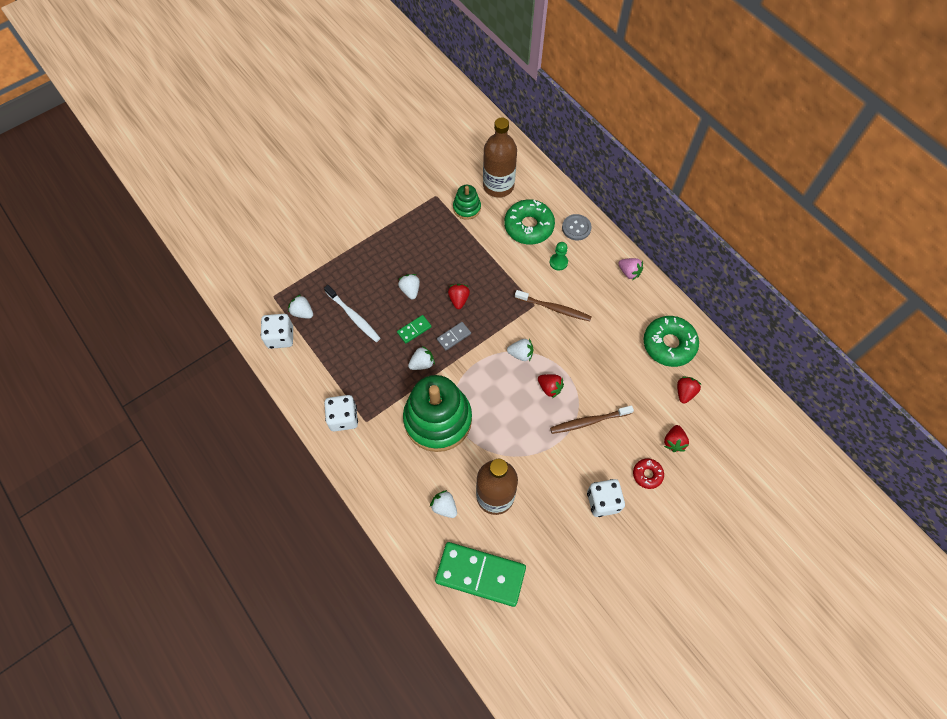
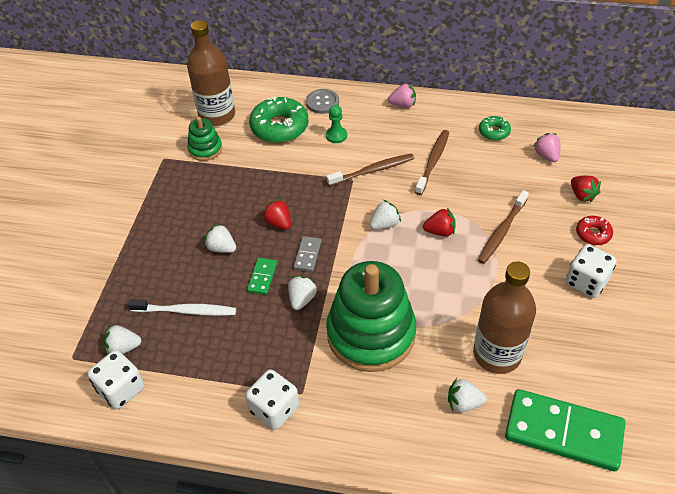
camera: 40 degrees left, 15 degrees down
green domino [435,542,526,607] -> green domino turned 45 degrees clockwise [505,389,626,471]
green donut [644,316,699,367] -> green donut [479,116,511,141], size x0.53
red strawberry [677,377,702,404] -> pink strawberry [534,133,560,162]
none -> brown toothbrush [415,130,449,195]

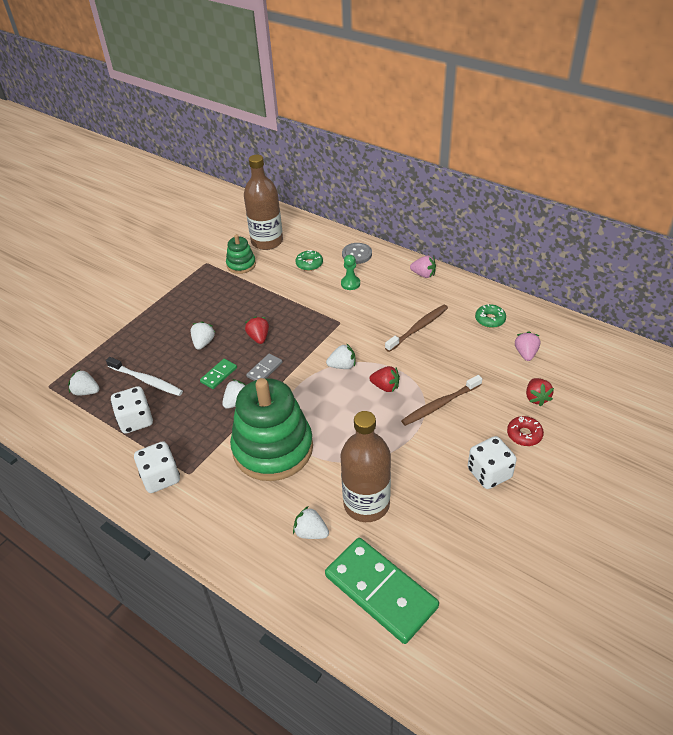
camera: 25 degrees right, 5 degrees down
white dice [87,350,144,409] -> white dice moved to [111,386,153,434]
white strawberry [204,224,236,253] -> white strawberry turned 45 degrees clockwise [191,321,215,350]
green donut [249,97,308,143] -> green donut [295,250,323,271], size x0.53
brown toothbrush [326,153,414,186] -> none

